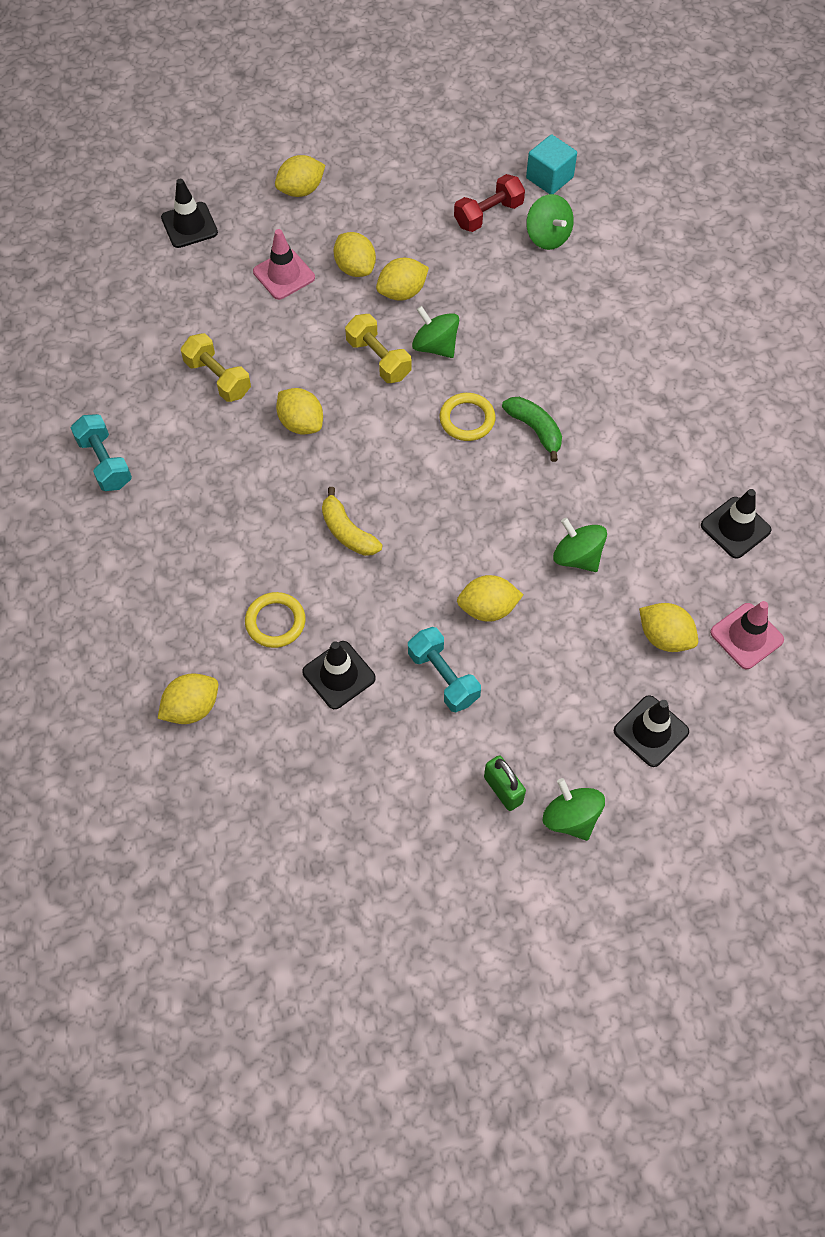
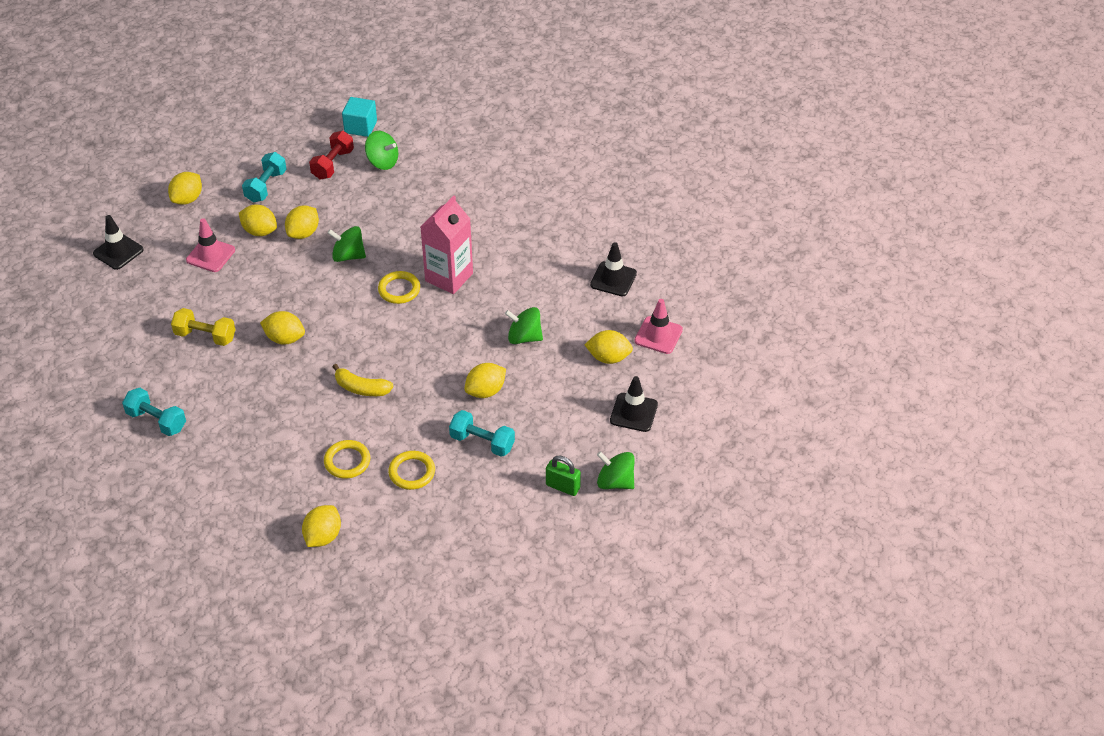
camera: 30 degrees left, 15 degrees down
black traffic cone [302,641,376,709] -> yellow ring [388,451,435,490]
yellow dumbbell [345,314,412,383] -> none
green banana [502,397,562,462] -> pink carton [421,196,473,294]
none -> turquoise dumbbell [242,152,287,202]

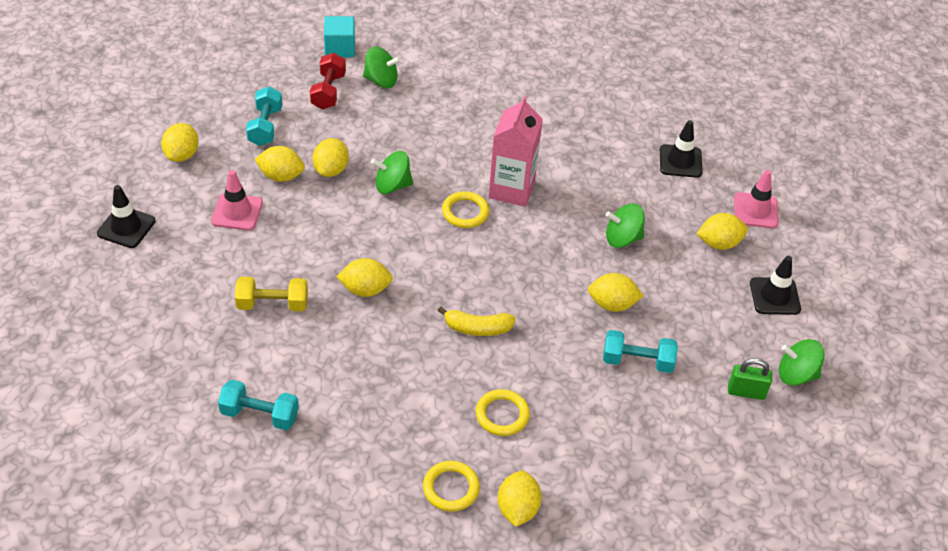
camera: 20 degrees left, 0 degrees up
yellow ring [388,451,435,490] -> yellow ring moved to [423,461,480,512]
yellow lemon [465,363,506,398] -> yellow lemon turned 60 degrees clockwise [588,273,644,312]

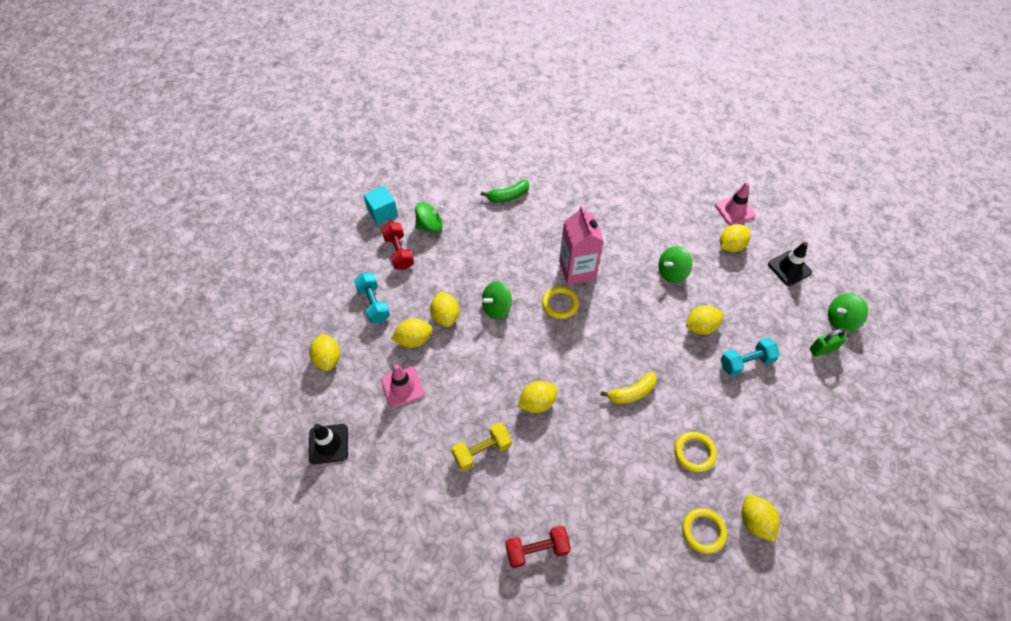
camera: 25 degrees left, 10 degrees up
turquoise dumbbell [218,380,299,430] -> red dumbbell [505,525,571,568]
black traffic cone [660,120,703,178] -> none
none -> green banana [481,180,529,203]

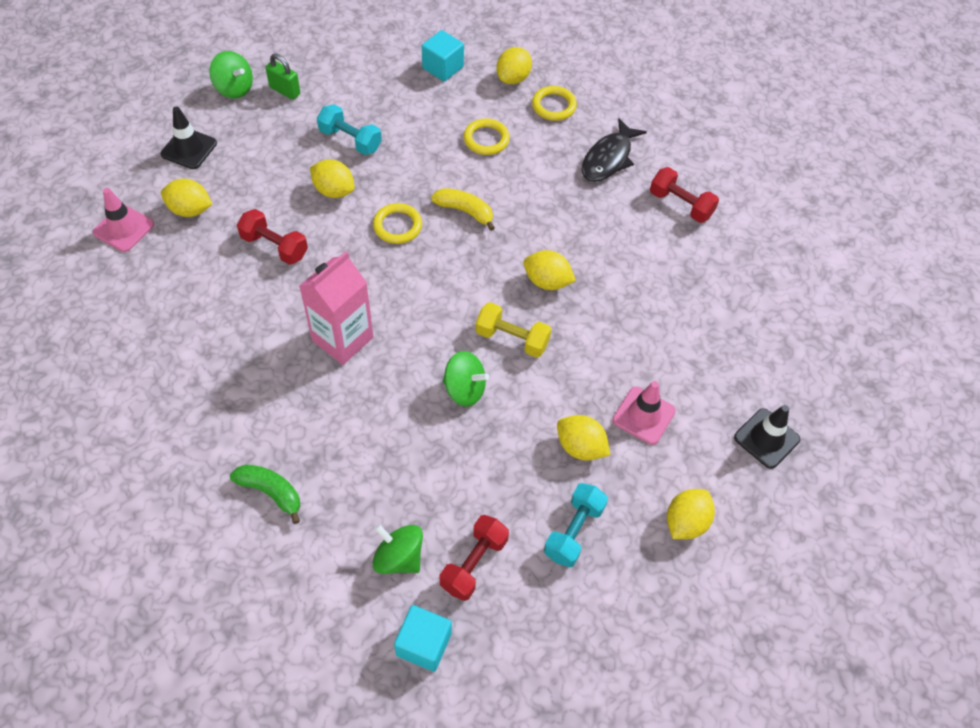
camera: 130 degrees left, 0 degrees up
yellow lemon [430,292,459,327] -> none
yellow dumbbell [451,423,512,471] -> yellow dumbbell moved to [475,302,552,358]
yellow ring [542,287,579,319] -> yellow ring moved to [373,203,422,244]
green spinning top [659,246,692,283] -> red dumbbell [237,209,308,265]
none -> turquoise cube [422,30,464,82]
none -> black fish [582,118,647,182]

